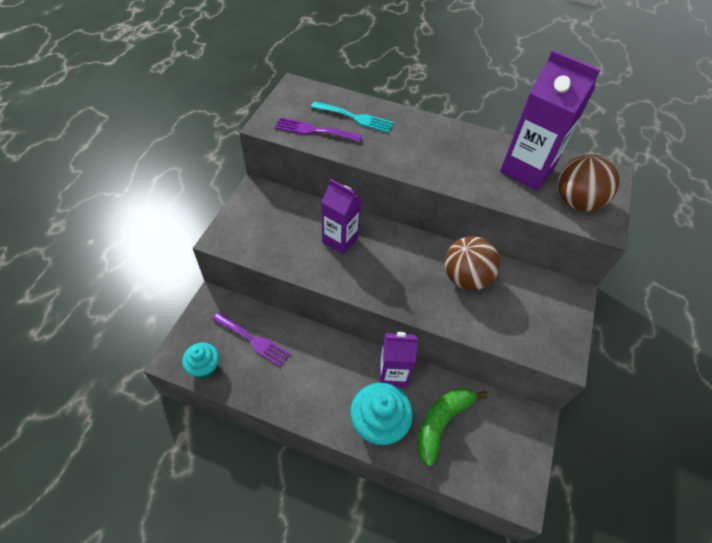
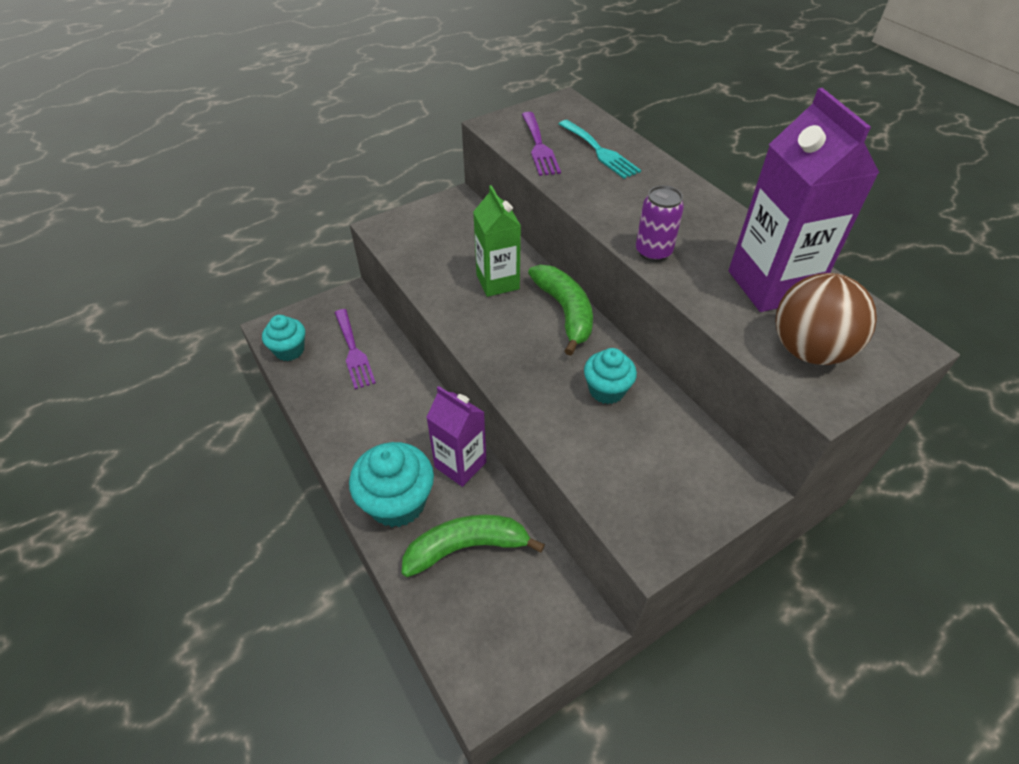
camera: 40 degrees right, 5 degrees down
purple fork [275,117,362,142] -> purple fork turned 150 degrees counterclockwise [522,112,561,176]
purple carton [321,179,362,254] -> green carton [473,185,521,297]
brown ball [445,236,500,290] -> turquoise cupcake [584,348,637,404]
none -> green banana [528,265,593,356]
none -> purple can [636,186,684,262]

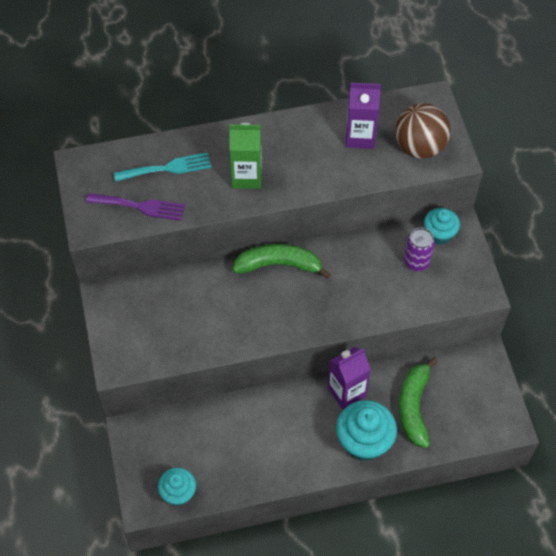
camera: 70 degrees left, 10 degrees up
purple fork [335,309,376,389] -> none
green carton [473,185,521,297] -> green carton moved to [229,123,262,189]
turquoise cupcake [584,348,637,404] -> turquoise cupcake moved to [424,208,460,245]
purple can [636,186,684,262] -> purple can moved to [404,228,435,271]
purple carton [729,88,879,312] -> purple carton [346,83,381,149], size x0.65

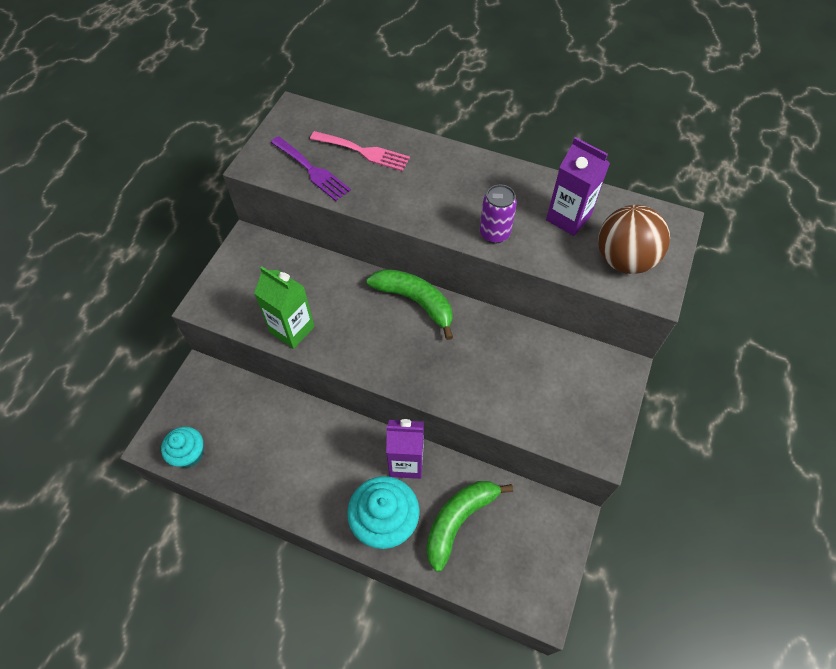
camera: 35 degrees right, 0 degrees up
turquoise fork [114,152,211,182] -> pink fork [310,131,410,171]
green carton [229,123,262,189] -> green carton moved to [254,267,315,349]
purple can [404,228,435,271] -> purple can moved to [480,185,517,243]
turquoise cupcake [424,208,460,245] -> none

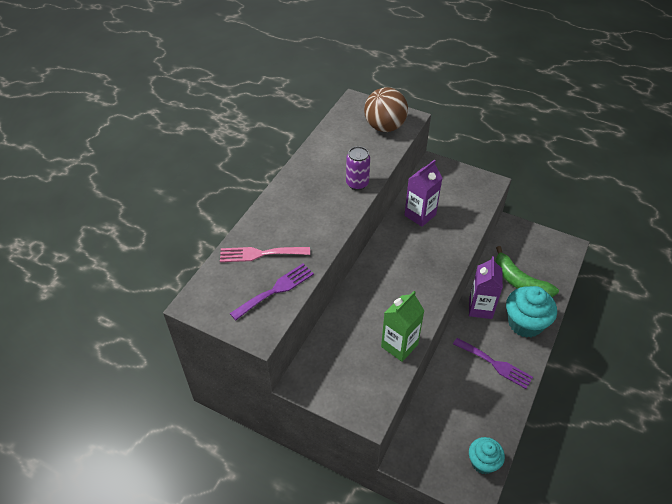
camera: 85 degrees left, 10 degrees down
pink fork [310,131,410,171] -> pink fork turned 120 degrees counterclockwise [220,247,310,262]
green banana [367,269,453,340] -> none
purple carton [546,137,610,236] -> purple carton moved to [404,160,442,227]
none -> purple fork [453,338,533,389]

